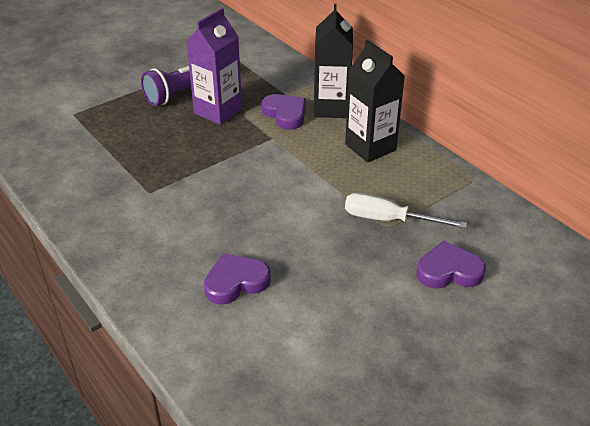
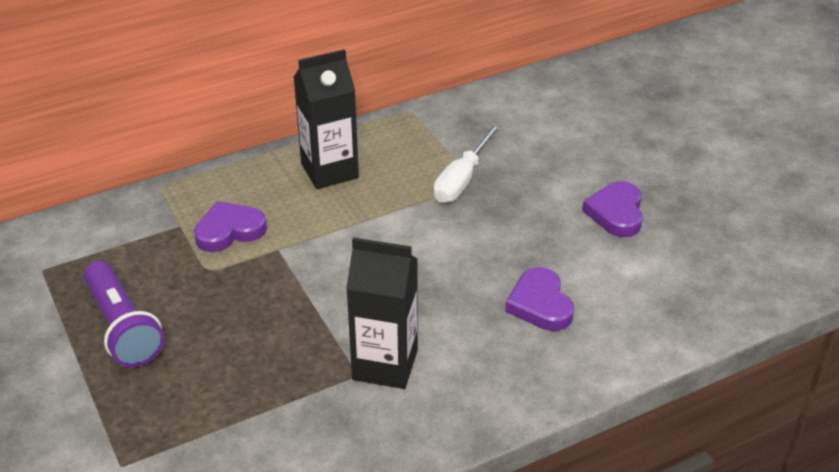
camera: 80 degrees left, 0 degrees up
purple carton [186,8,242,125] -> none
black carton [314,4,353,118] -> black carton moved to [346,238,418,389]
purple heart [417,241,486,289] -> purple heart moved to [582,181,643,237]

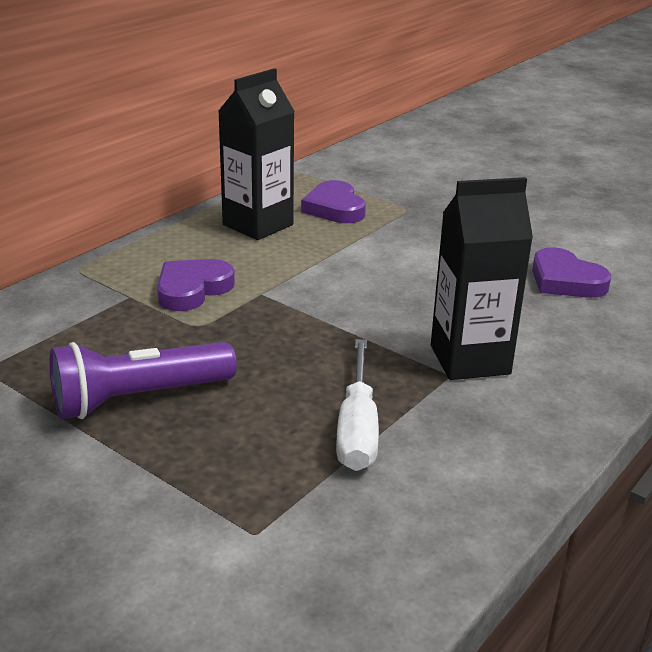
camera: 25 degrees left, 10 degrees down
purple flashlight [83,261,165,367] -> purple flashlight turned 120 degrees clockwise [49,342,237,419]
white screwdriver [433,123,501,203] -> white screwdriver moved to [336,339,379,471]
purple heart [582,181,643,237] -> purple heart moved to [301,180,366,223]

